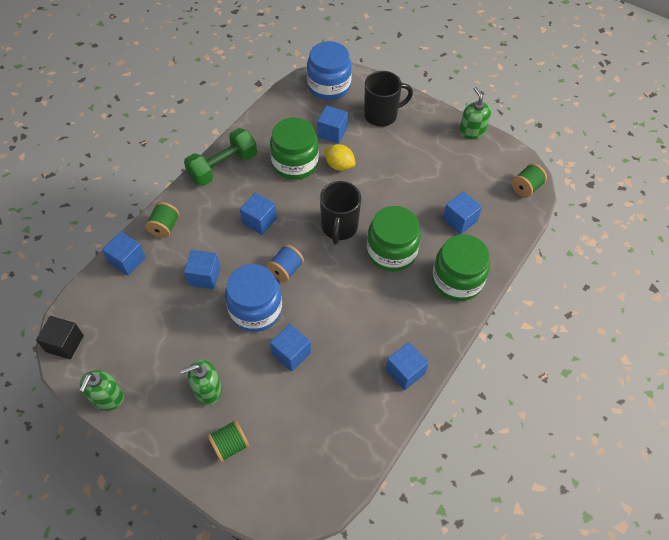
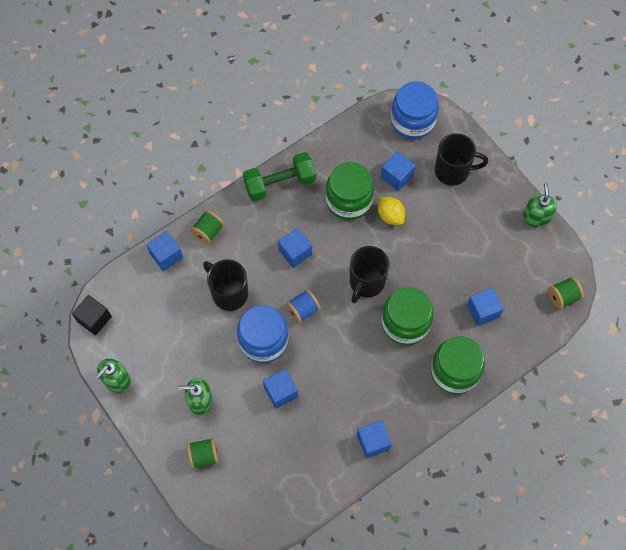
camera: 20 degrees right, 10 degrees up
blue cube [184,250,221,289] -> black mug [203,260,248,311]

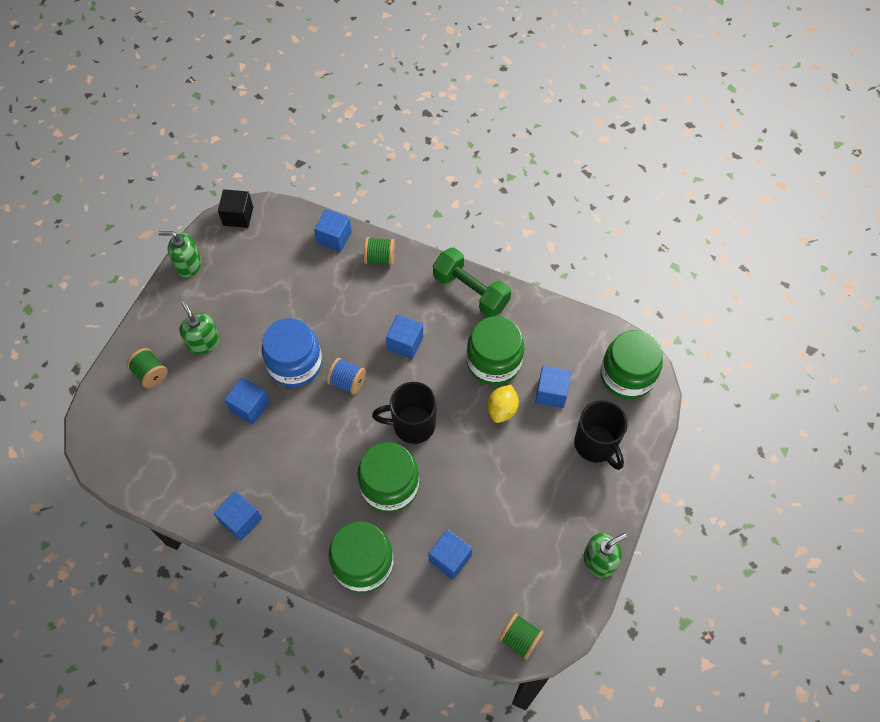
camera: 60 degrees right, 5 degrees down
black mug [203,260,248,311] -> none
blue jar [391,81,439,139] -> green jar [600,330,663,399]

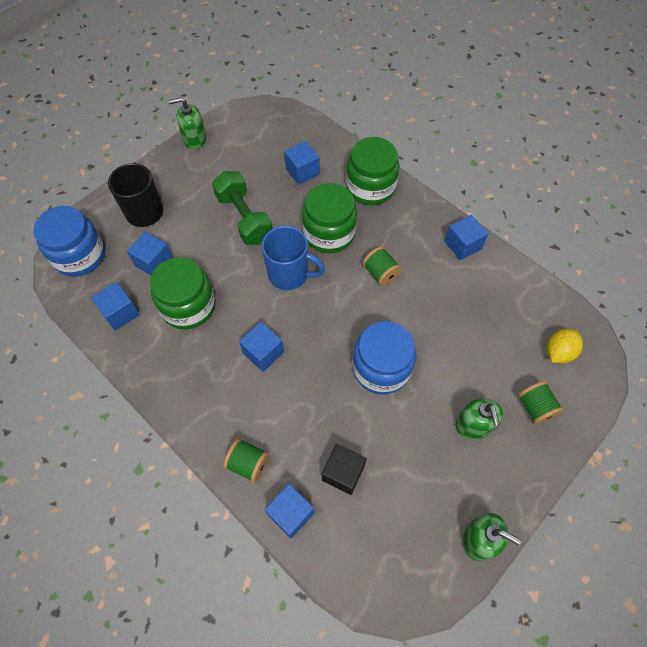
camera: 160 degrees left, 0 degrees up
black cube [218,189,253,228] -> black cube moved to [322,444,367,495]
blue cube [224,377,270,425] -> blue cube moved to [91,282,140,330]
blue spool [327,358,366,395] -> none
black mug [372,382,437,444] -> blue mug [262,226,325,290]
green dumbbell [433,248,511,317] -> green dumbbell moved to [212,171,273,245]
yellow lemon [487,385,519,423] -> yellow lemon moved to [547,329,583,363]
green spool [499,613,544,660] -> green spool moved to [363,247,402,286]
green jar [600,330,663,399] -> blue jar [33,206,105,277]

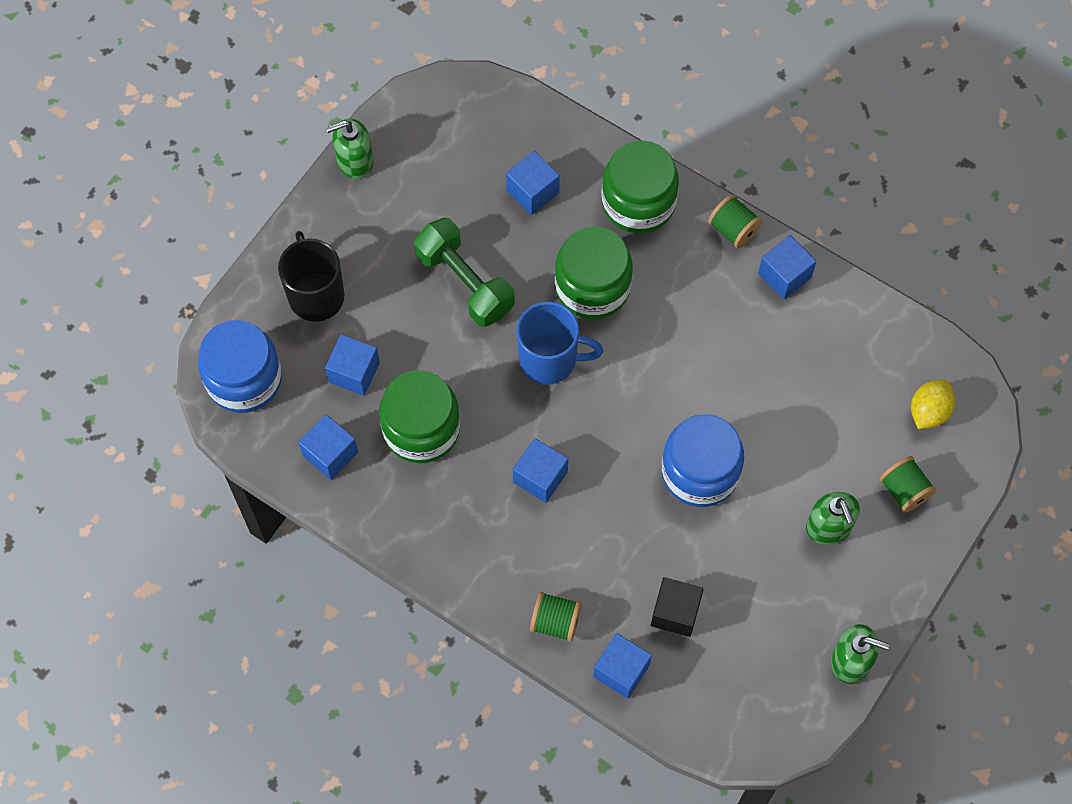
camera: 10 degrees left, 5 degrees up
green spool [363,247,402,286] -> green spool moved to [708,194,763,248]

